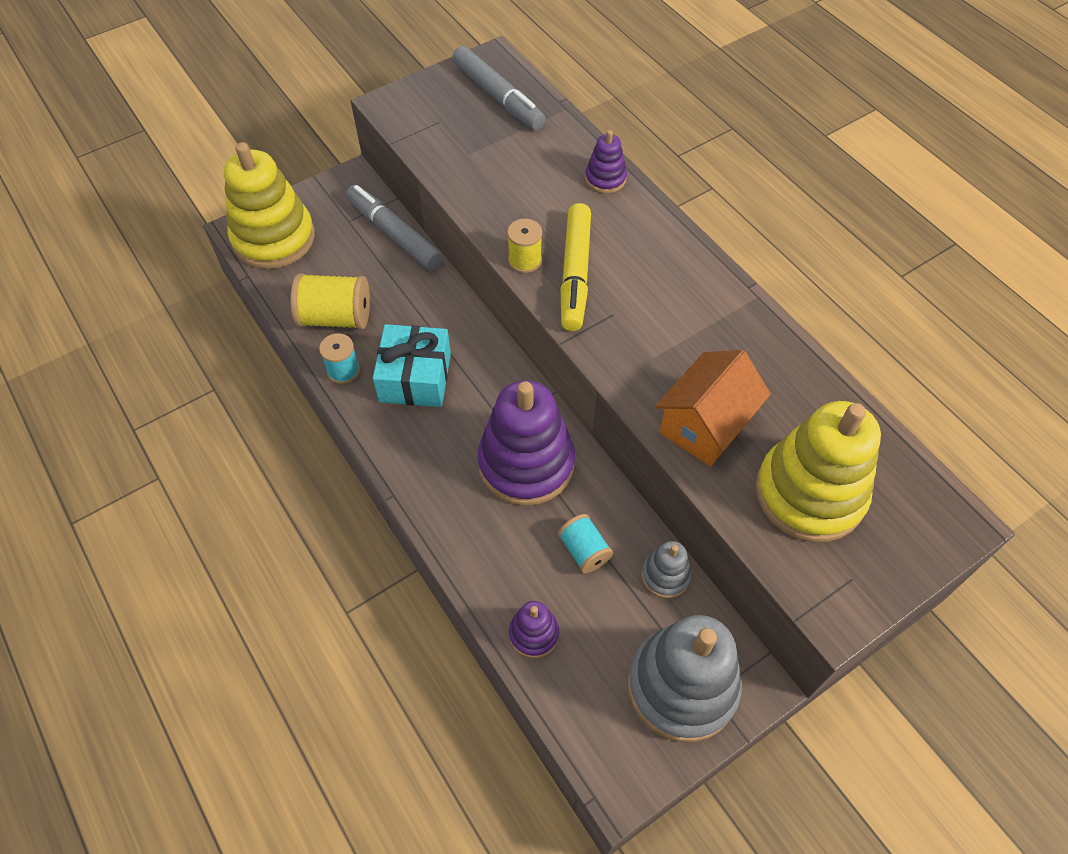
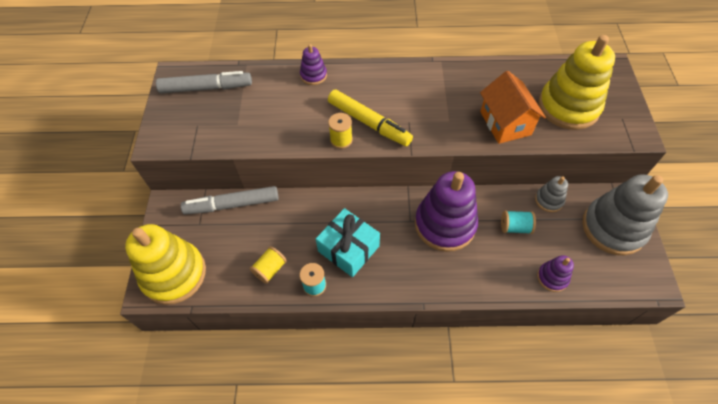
camera: 55 degrees left, 0 degrees up
yellow spool [291,273,370,330] -> yellow spool [250,246,287,284], size x0.61

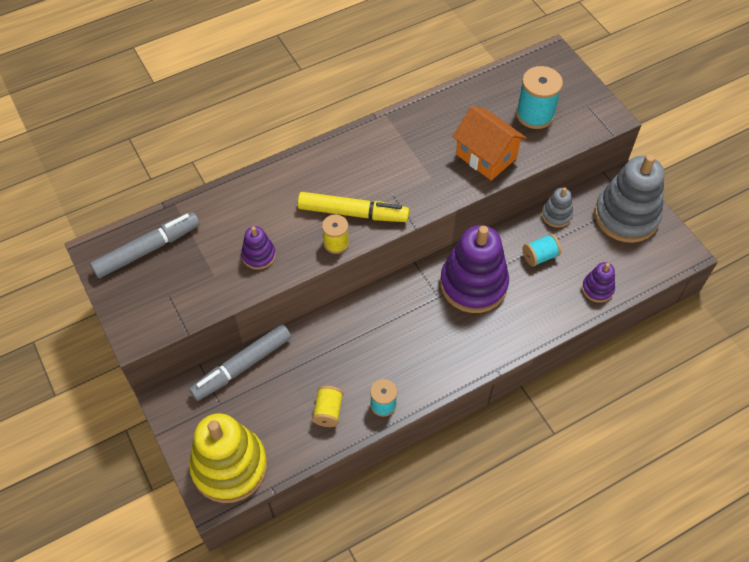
camera: 30 degrees left, 0 degrees up
purple stacking toy [300,44,327,85] -> purple stacking toy moved to [241,226,276,270]
turquoise gift [316,208,380,277] -> none
yellow stacking toy [539,35,615,130] -> turquoise spool [516,66,563,129]

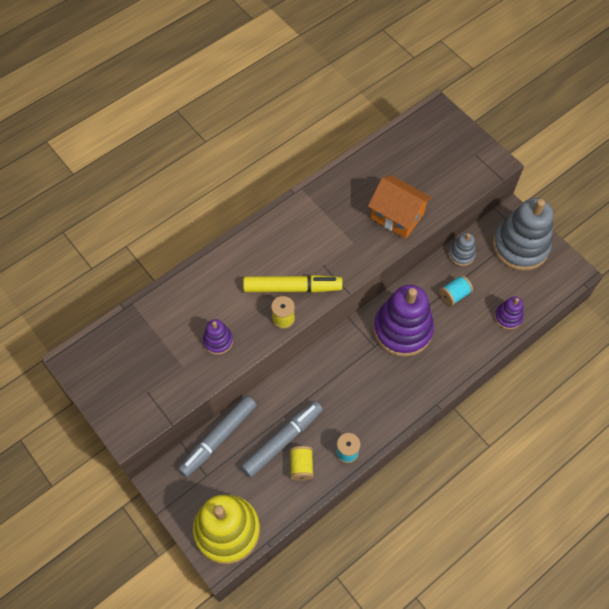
camera: 10 degrees left, 5 degrees up
grey marker [90,212,200,278] -> grey marker moved to [241,401,323,477]
turquoise spool [516,66,563,129] -> none

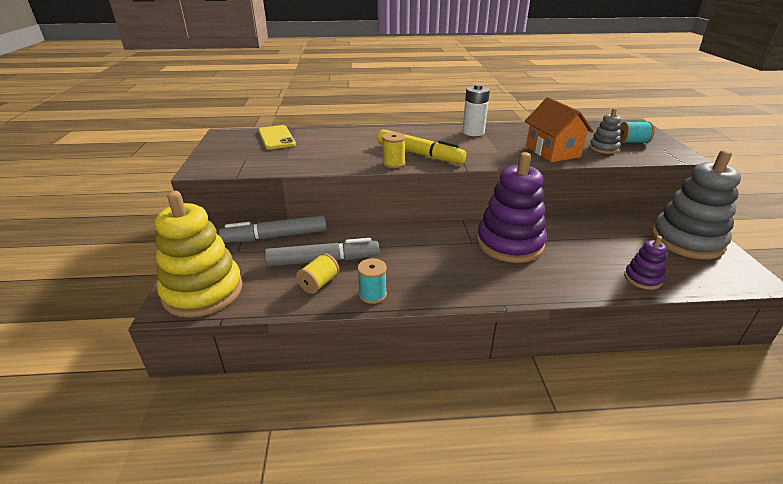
camera: 35 degrees right, 30 degrees down
purple stacking toy [203,319,233,355] -> none
turquoise spool [439,275,473,306] -> turquoise spool moved to [619,122,655,143]
grey stacking toy [449,233,476,266] -> grey stacking toy moved to [589,108,621,154]
none -> yellow phone [258,125,296,150]
none -> white battery [462,84,490,136]

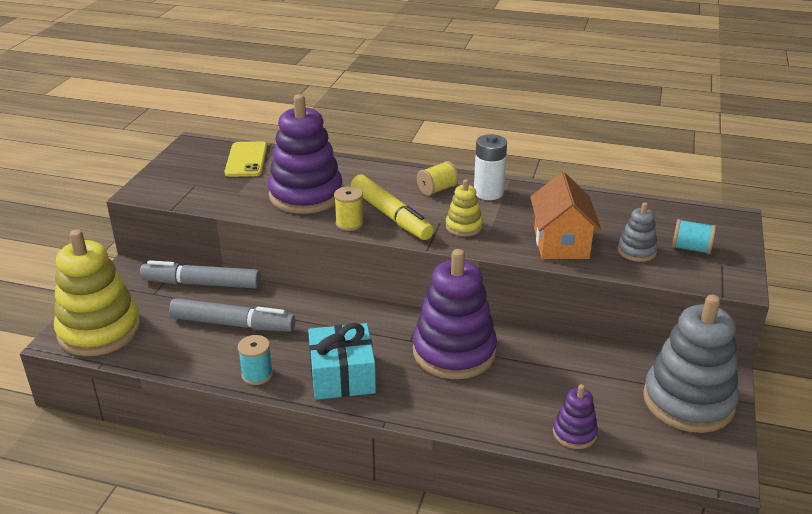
camera: 20 degrees right, 0 degrees up
yellow spool [296,253,339,294] -> yellow spool moved to [417,161,459,196]
none -> purple stacking toy [268,94,343,214]
none -> turquoise gift [308,323,376,400]
none -> yellow stacking toy [446,179,483,237]

